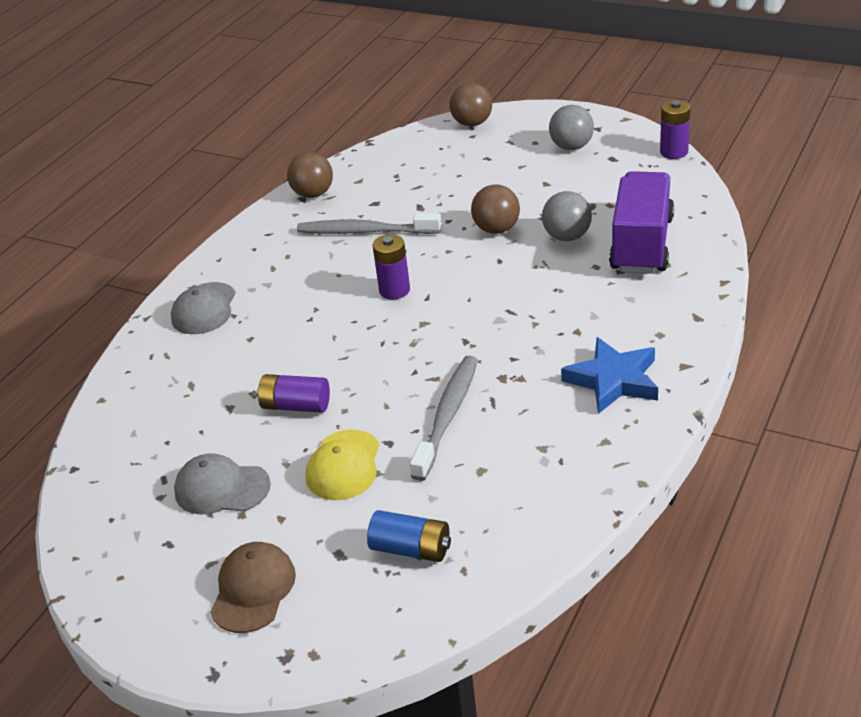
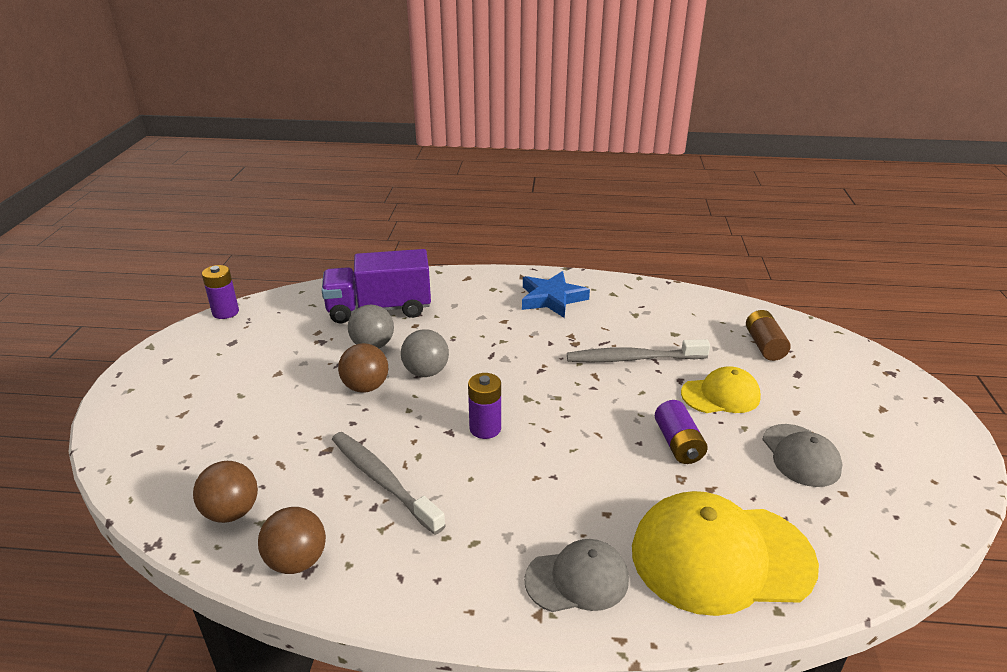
camera: 115 degrees left, 5 degrees down
brown cap [210,542,296,633] -> none
grey toothbrush [297,213,442,234] -> grey toothbrush turned 150 degrees clockwise [332,432,446,535]
blue battery [367,510,451,562] -> brown battery [746,310,791,361]
brown ball [449,83,492,126] -> brown ball moved to [193,461,258,523]
grey ball [549,105,594,150] -> grey ball moved to [401,329,449,377]
none -> yellow cap [632,491,819,616]

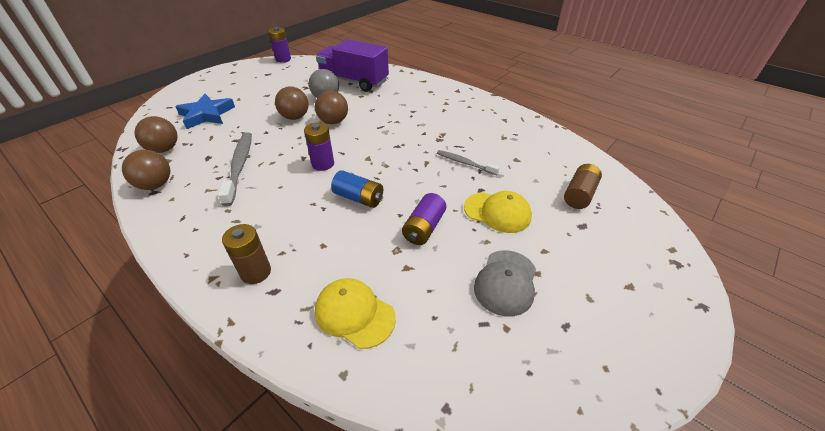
camera: 35 degrees right, 10 degrees up
grey ball [401,329,449,377] -> brown ball [315,91,348,124]
blue star [522,271,590,318] -> blue star moved to [175,94,235,129]
grey cap [524,539,629,612] -> brown battery [222,224,271,284]
grey toothbrush [567,339,710,362] -> grey toothbrush [437,150,499,175], size x0.59
yellow cap [632,491,819,616] -> yellow cap [315,278,396,349], size x0.56
none -> blue battery [331,170,383,208]

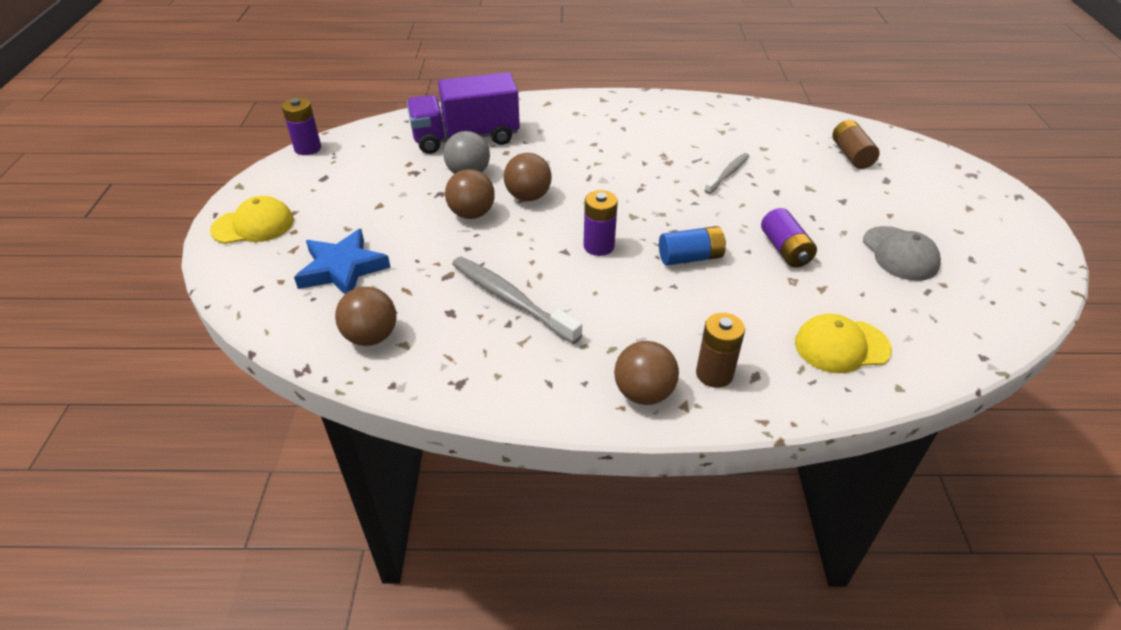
camera: 40 degrees left, 0 degrees up
brown ball [122,150,170,190] -> brown ball moved to [614,341,679,405]
grey toothbrush [437,150,499,175] -> grey toothbrush turned 135 degrees clockwise [705,153,749,194]
yellow cap [464,191,532,233] -> yellow cap moved to [210,196,294,244]

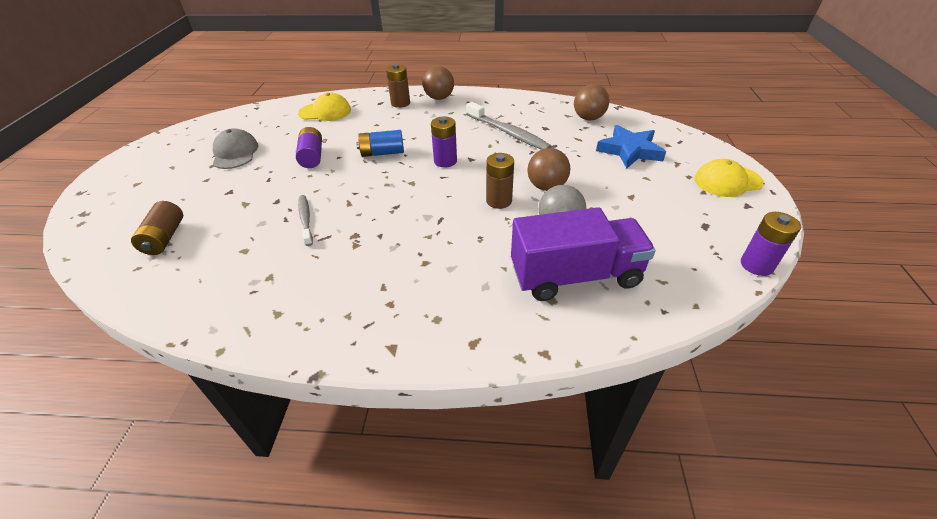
camera: 175 degrees left, 0 degrees up
brown ball [504,153,552,201] -> brown battery [486,153,514,209]
grey toothbrush [705,153,749,194] -> grey toothbrush turned 120 degrees clockwise [298,195,313,246]

